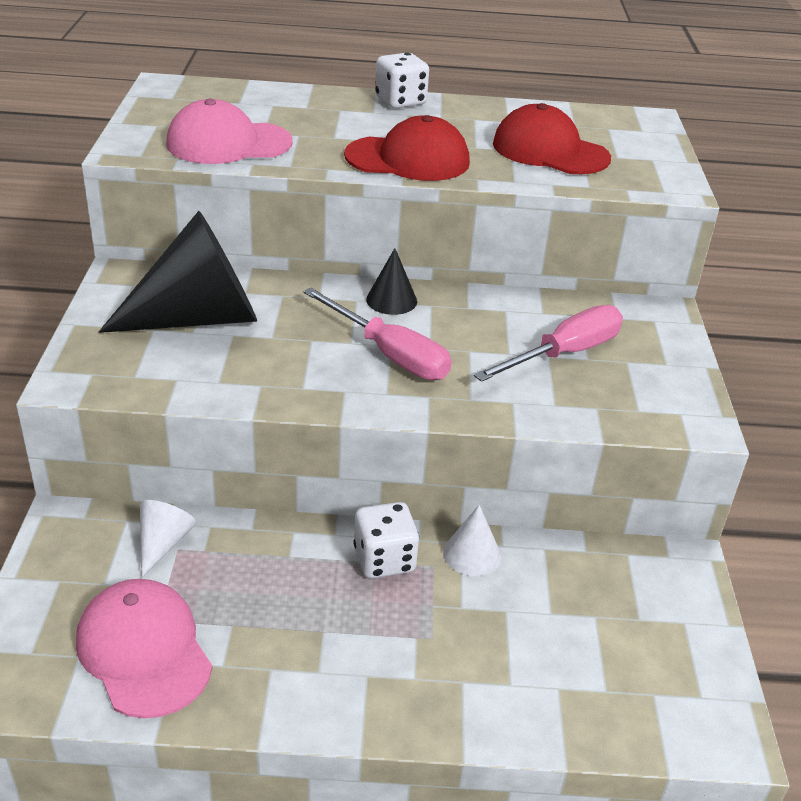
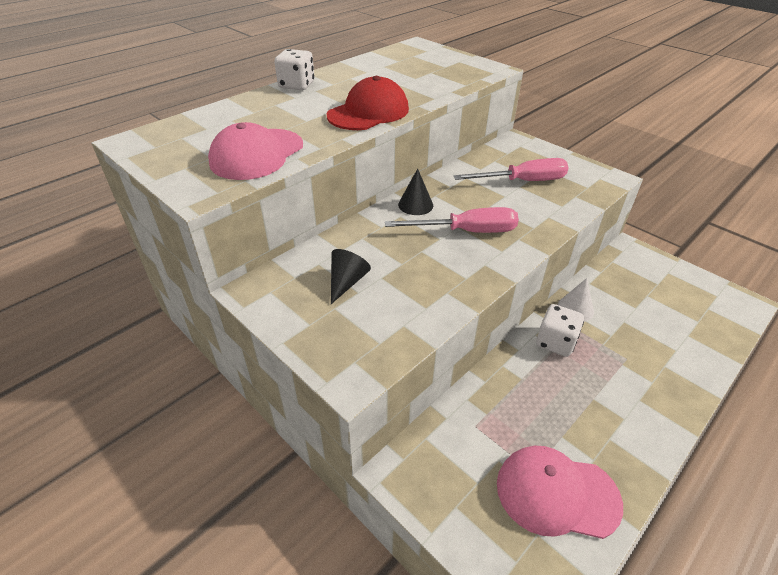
camera: 45 degrees left, 5 degrees up
black cone [99,211,257,333] -> black cone [331,249,371,304], size x0.45
white cone [140,500,196,578] -> none
pink screwdriver [474,305,623,382] -> pink screwdriver turned 75 degrees clockwise [454,158,569,181]
red cap [493,103,611,174] -> none

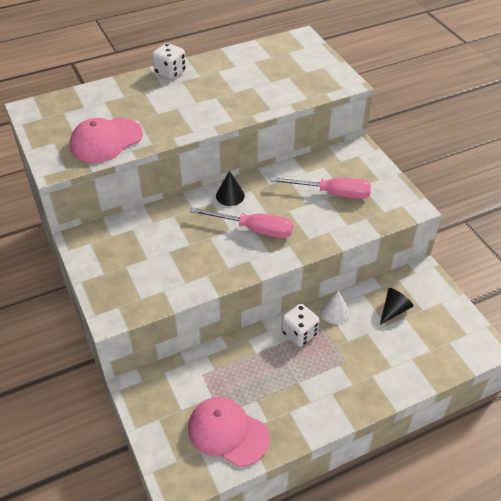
camera: 20 degrees right, 5 degrees up
red cap [327,76,409,130] -> none
black cone [331,249,371,304] -> black cone moved to [380,288,413,325]

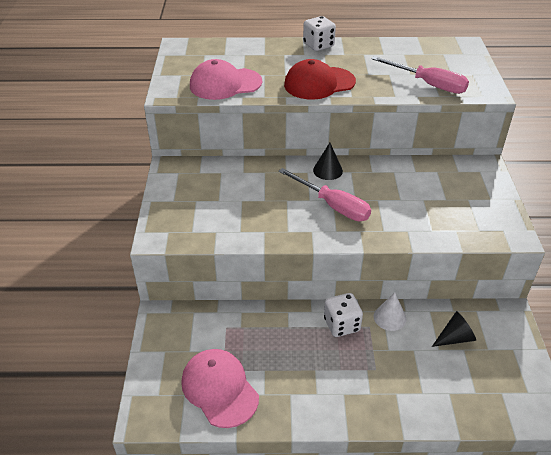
camera: 25 degrees right, 5 degrees down
pink screwdriver [270,177,371,199] -> pink screwdriver moved to [371,56,469,94]
none -> red cap [284,59,356,100]

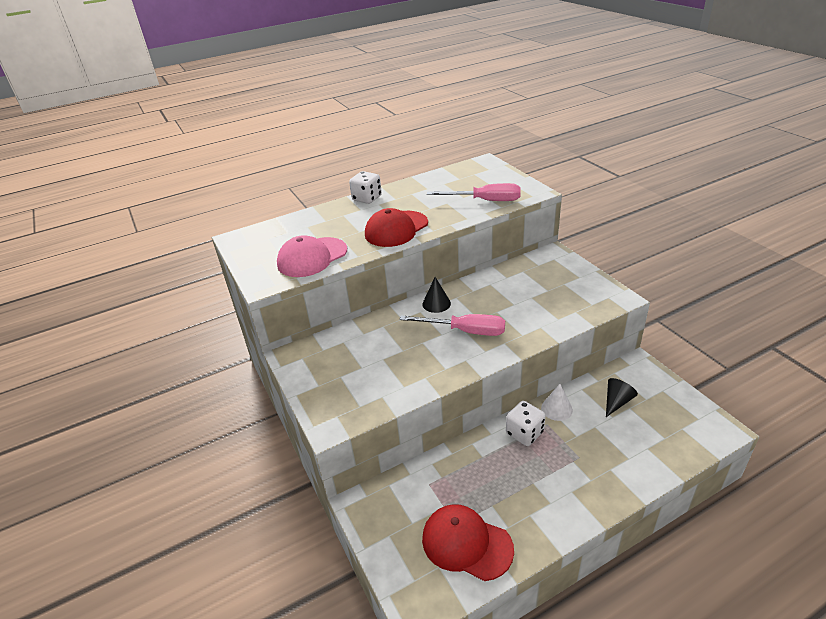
camera: 25 degrees left, 5 degrees down
pink cap [181,349,259,428] -> red cap [422,504,514,581]

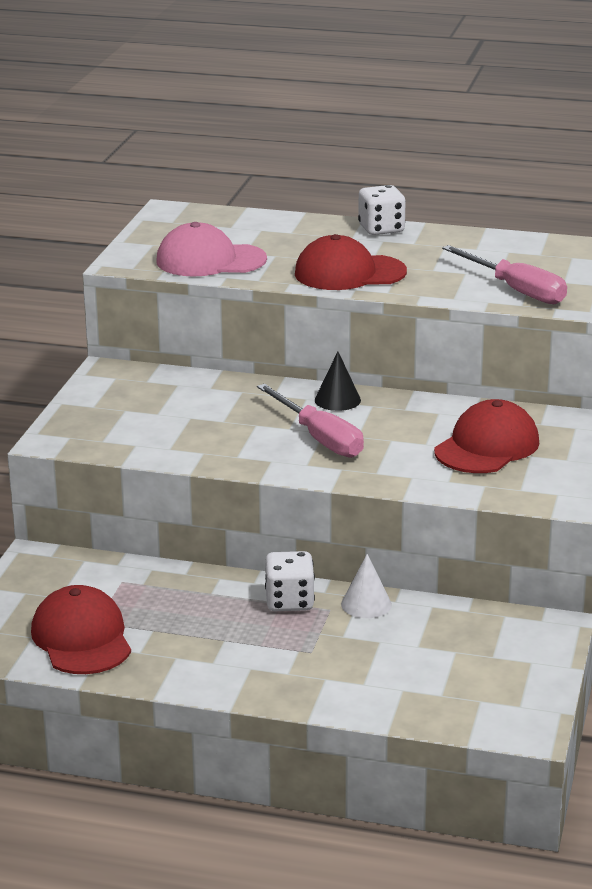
camera: 40 degrees right, 10 degrees down
black cone [606,378,638,417] -> none
none -> red cap [434,399,539,473]

